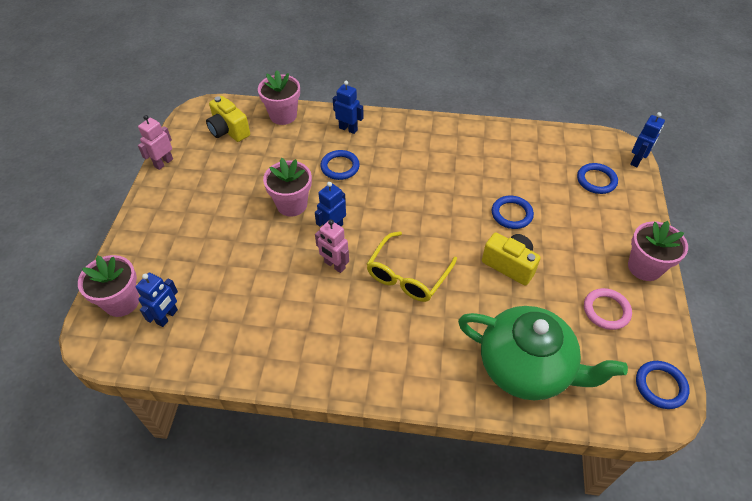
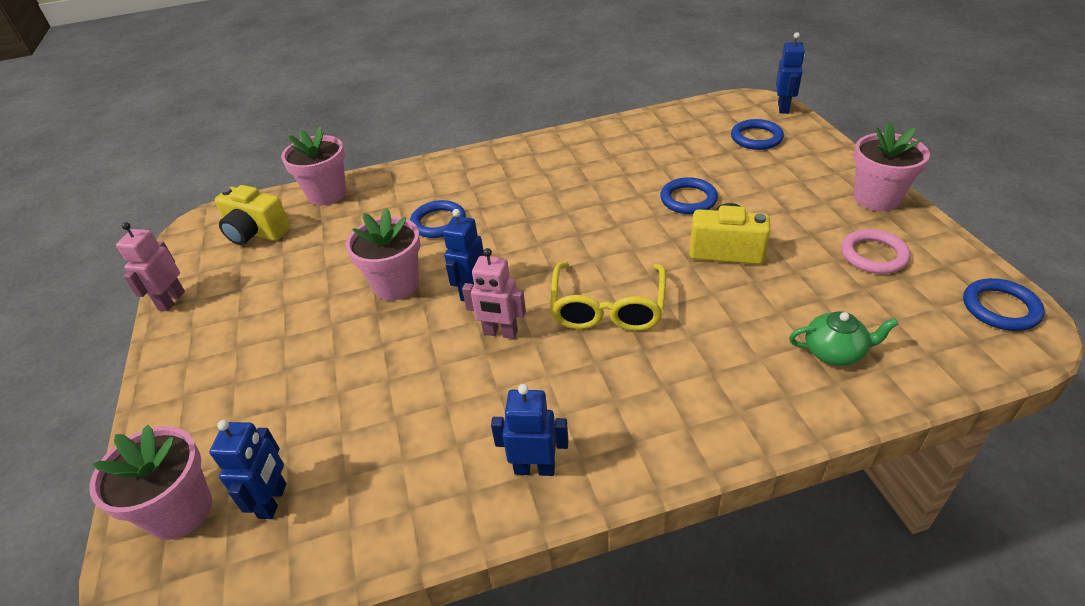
camera: 20 degrees left, 10 degrees down
blue robot [333,81,364,134] -> blue robot moved to [491,384,569,476]
green teapot [458,306,628,400] -> green teapot [789,311,899,366], size x0.43

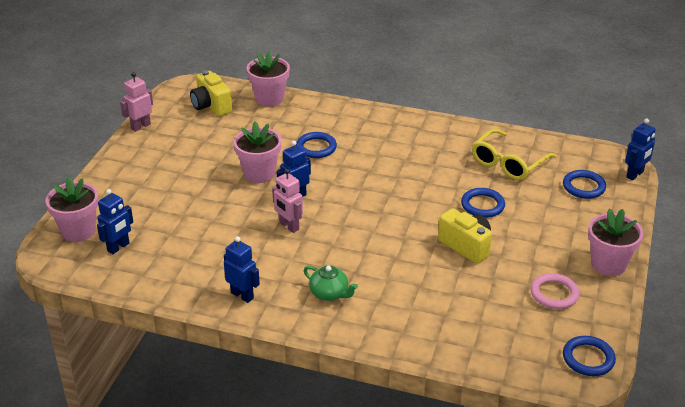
camera: 30 degrees right, 5 degrees down
yellow glasses [550,262,666,331] -> yellow glasses moved to [472,129,557,180]
green teapot [789,311,899,366] -> green teapot moved to [304,265,358,301]

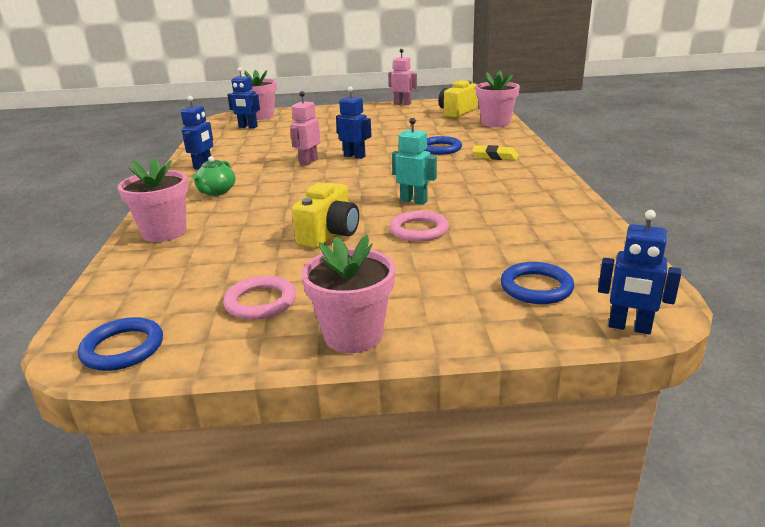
camera: 70 degrees right, 10 degrees down
pink flower pot [234,122,281,183] -> pink flower pot moved to [118,158,188,242]
blue ring [461,188,505,218] -> pink ring [390,211,449,242]
yellow glasses [472,129,557,180] -> none
none -> turquoise robot [392,118,437,205]
none -> yellow eraser [472,145,518,160]

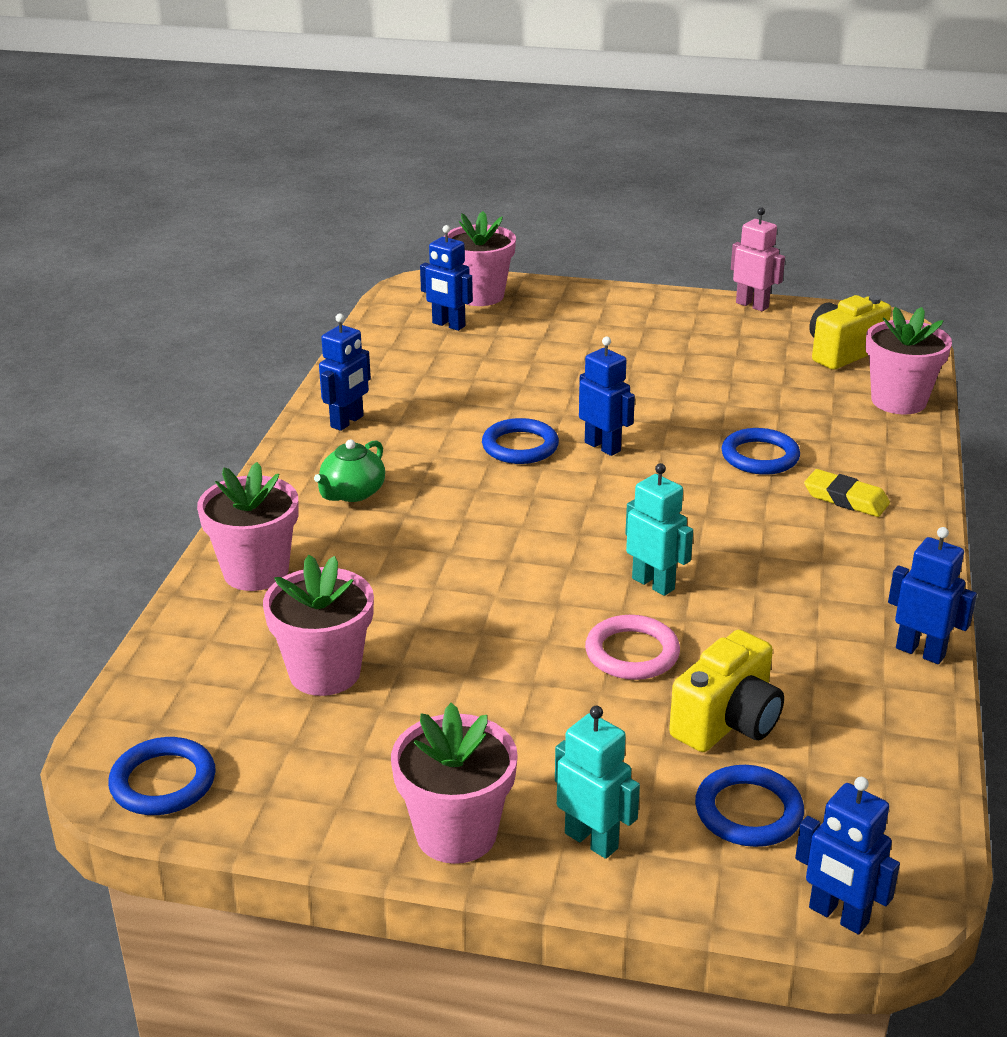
camera: 15 degrees right, 5 degrees up
pink ring [223,276,296,320] -> none
pink robot [290,91,321,166] -> blue ring [482,418,559,464]
yellow camera [292,183,359,248] -> yellow camera moved to [669,630,784,752]
none -> pink flower pot [263,555,374,696]
none -> turquoise robot [555,706,640,859]
none -> blue robot [888,527,977,664]

